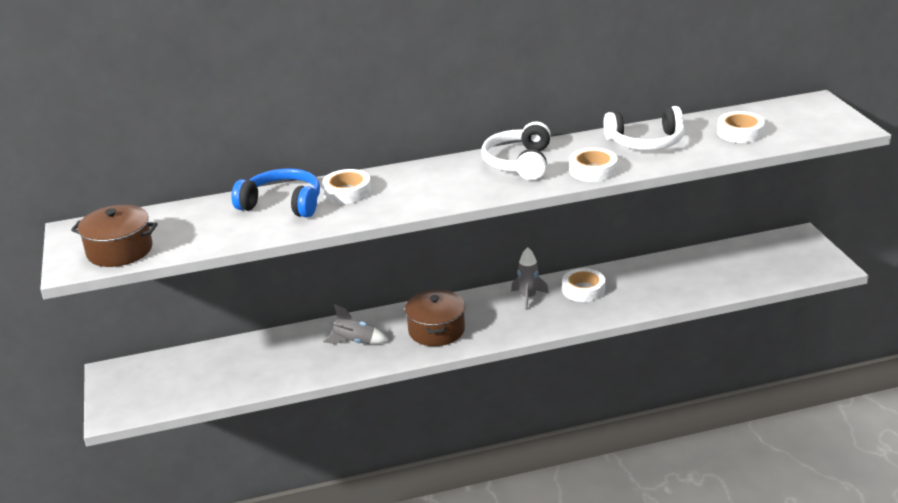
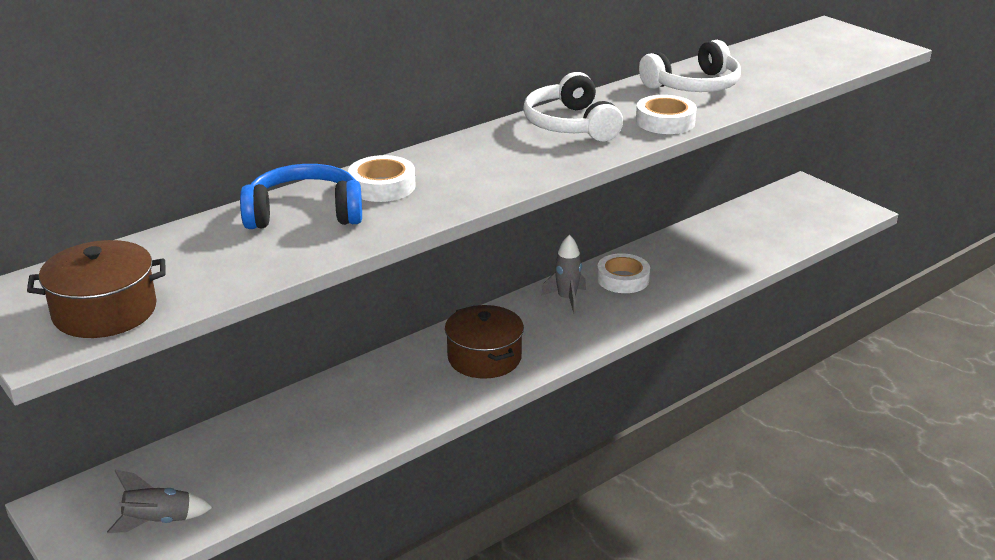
camera: 25 degrees left, 0 degrees up
grey rocket [323,304,389,344] -> grey rocket moved to [107,470,213,533]
white tape [717,111,765,143] -> none

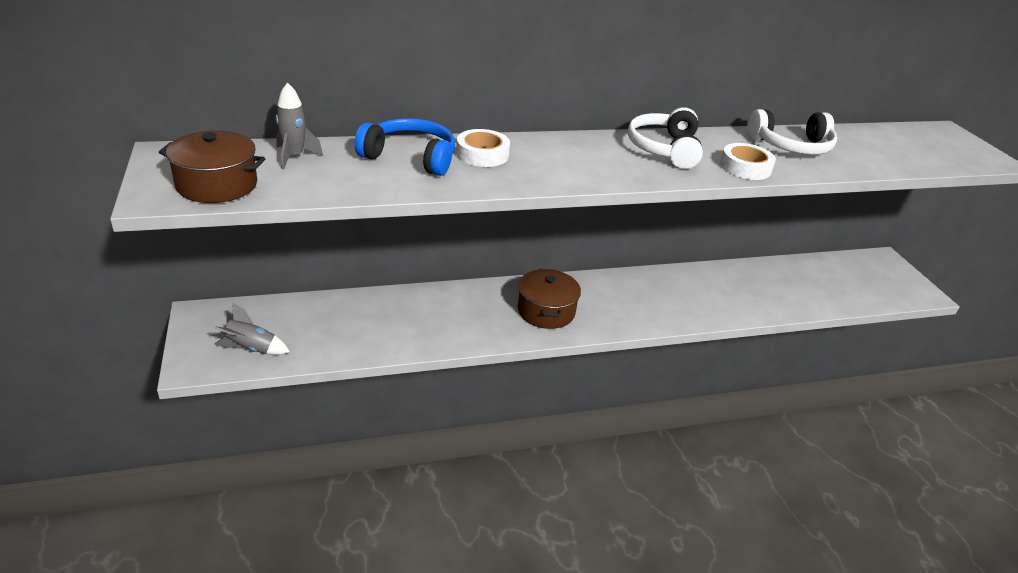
camera: 20 degrees right, 5 degrees up
grey rocket [541,234,586,314] -> grey rocket moved to [276,82,323,170]
white tape [597,253,650,293] -> none

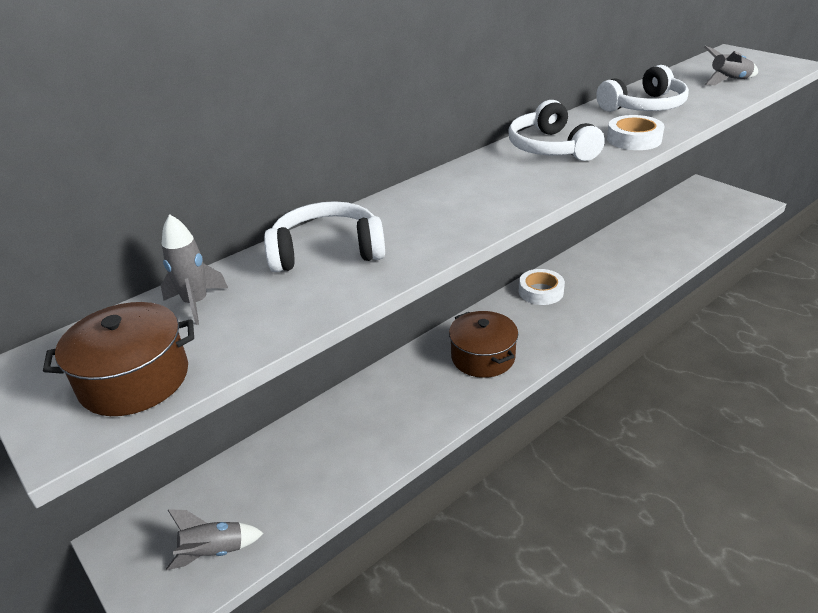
camera: 20 degrees left, 0 degrees up
blue headphones [355,118,455,176] -> white headphones [264,201,385,272]
white tape [456,129,510,167] -> white tape moved to [519,269,565,305]
none -> grey rocket [704,46,758,85]

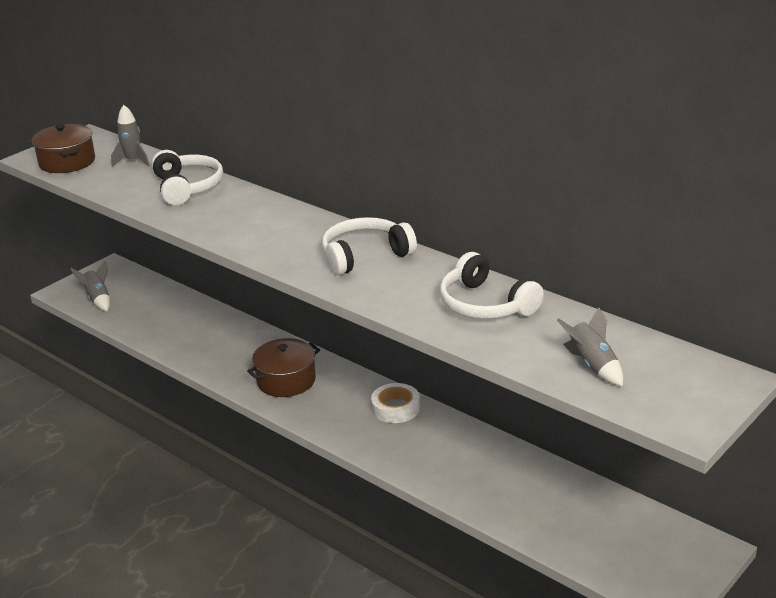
camera: 80 degrees right, 5 degrees down
white tape [607,115,664,150] -> none

